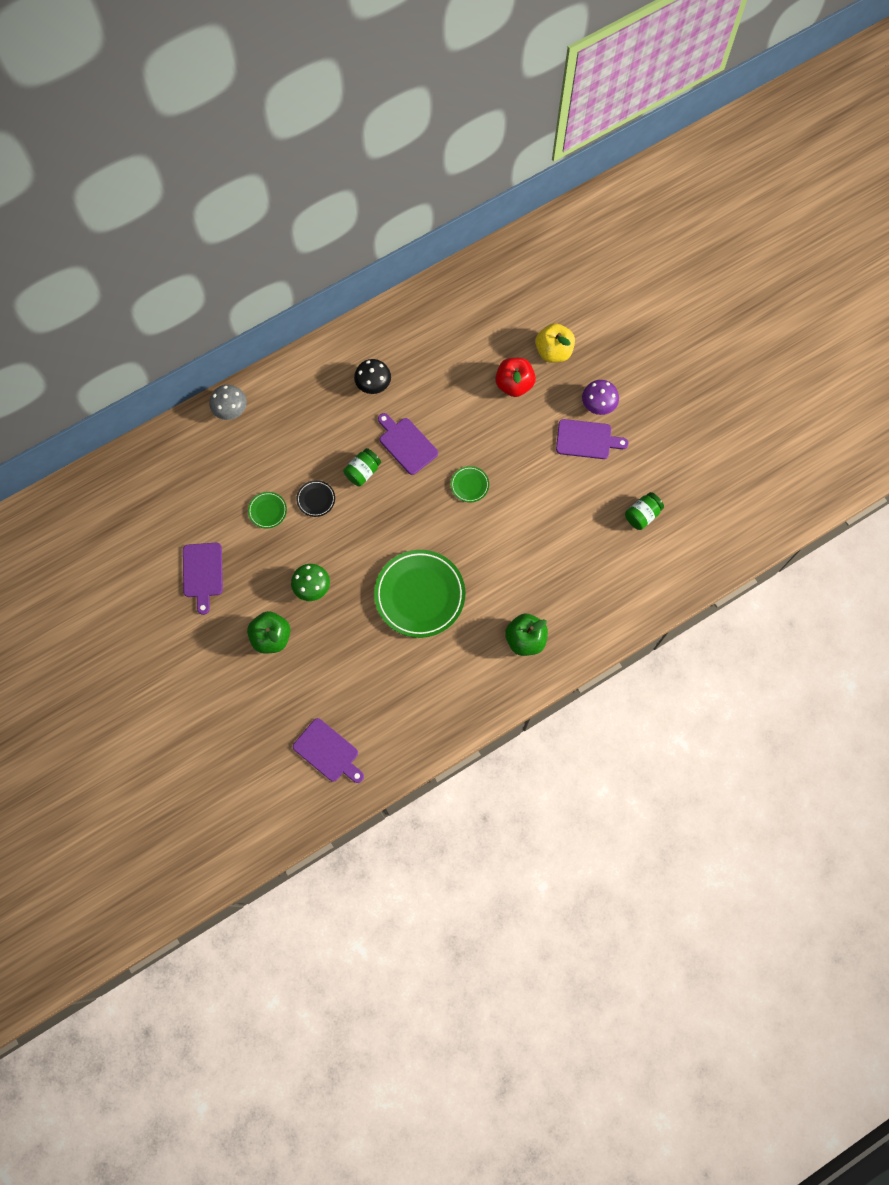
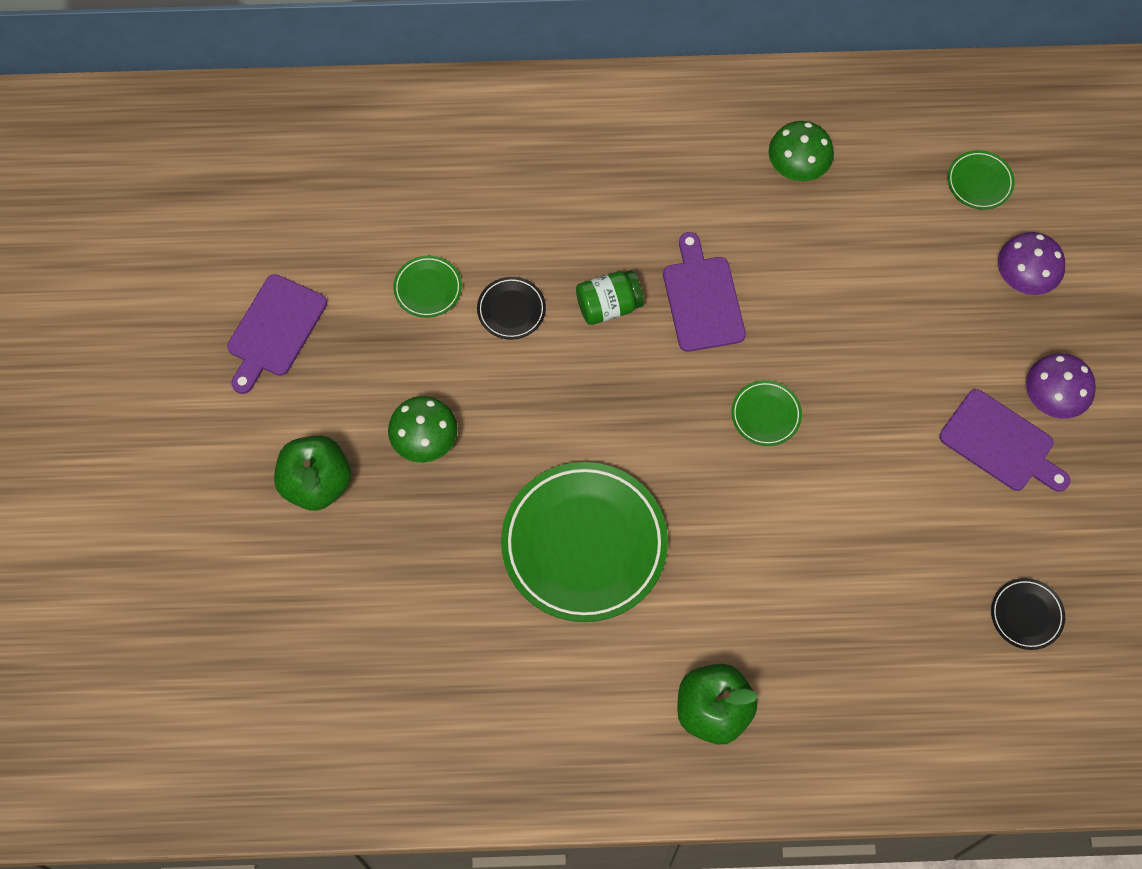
camera: 30 degrees right, 5 degrees down
grey mushroom [210,385,247,420] -> none
purple cutting board [293,718,364,783] -> none
black mushroom [354,359,391,394] -> none
red apple [495,358,536,397] -> none
yellow apple [535,323,575,363] -> purple mushroom [998,232,1065,295]
green jar [625,492,664,530] -> black plate [991,578,1065,650]
none -> green mushroom [769,121,834,181]
none -> green plate [947,150,1015,210]

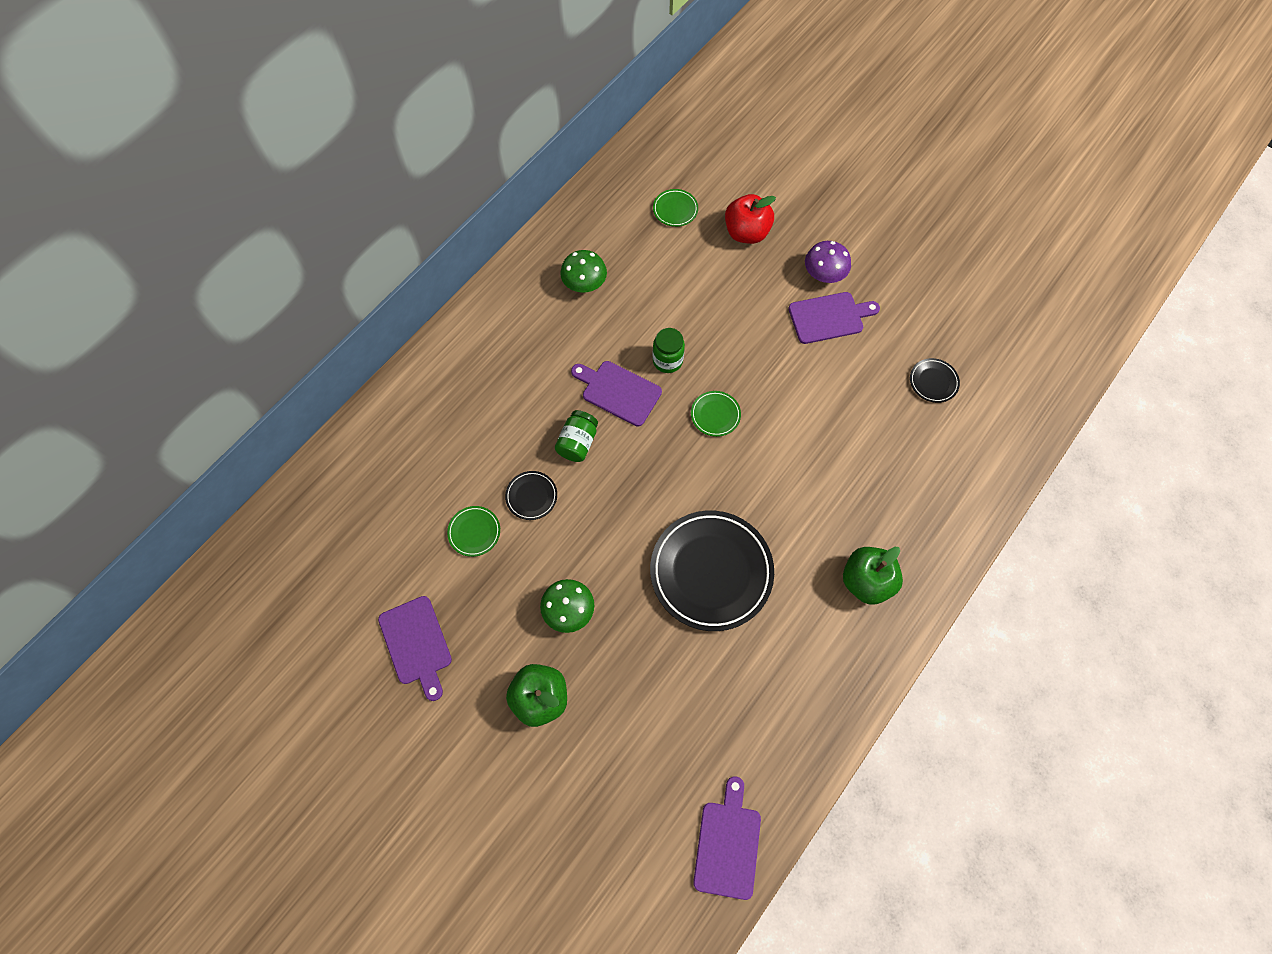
camera: 50 degrees left, 0 degrees up
green plate [501,462,668,622] -> black plate [650,510,774,631]
purple mushroom [998,232,1065,295] -> red apple [725,194,776,244]
none -> green jar [652,328,685,373]
none -> purple cutting board [693,776,761,900]

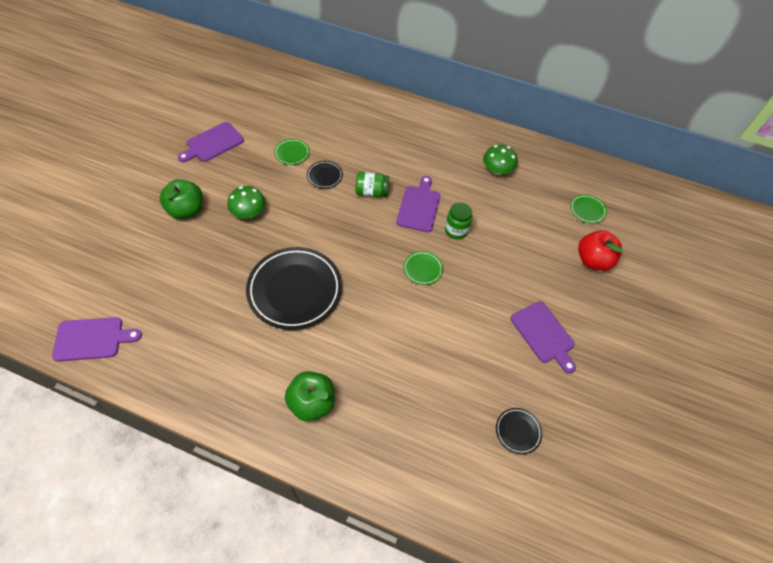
camera: 70 degrees right, 10 degrees down
purple mushroom [805,241,851,283] -> none

